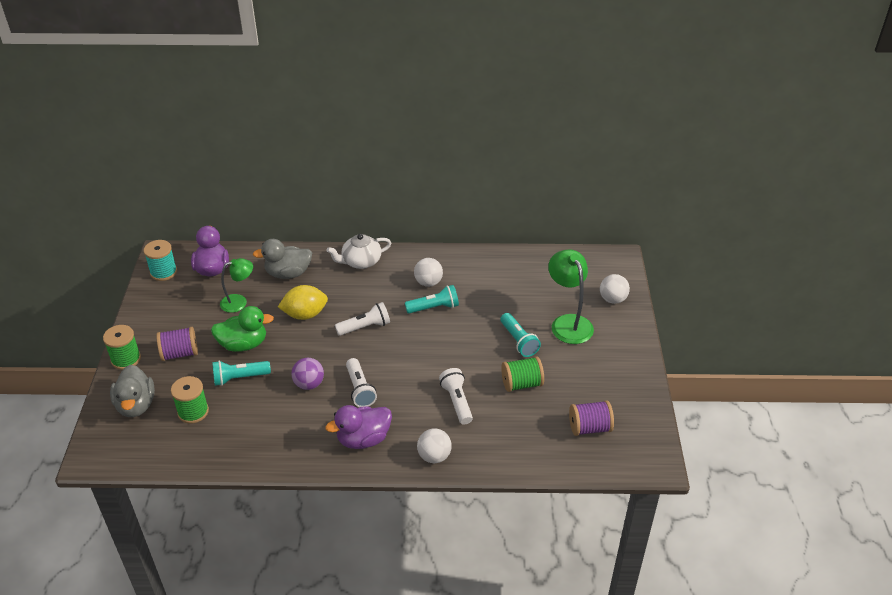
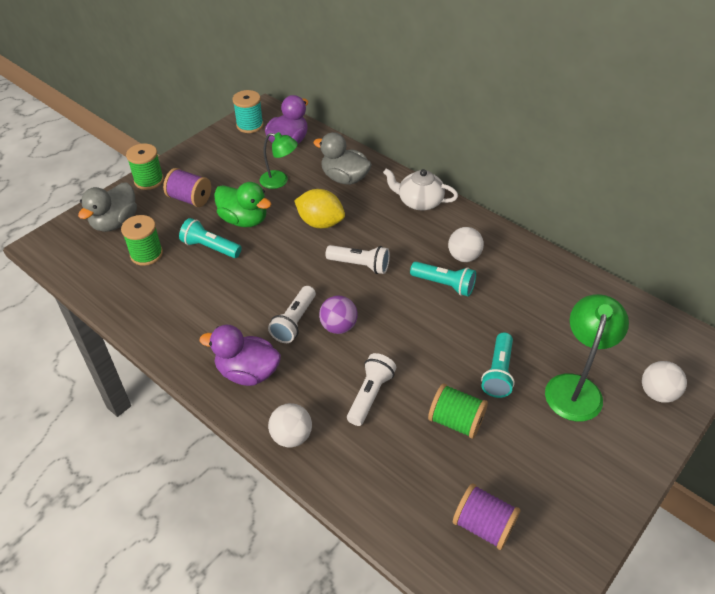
camera: 40 degrees right, 5 degrees up
purple ball [291,358,324,390] -> purple ball moved to [319,295,357,334]

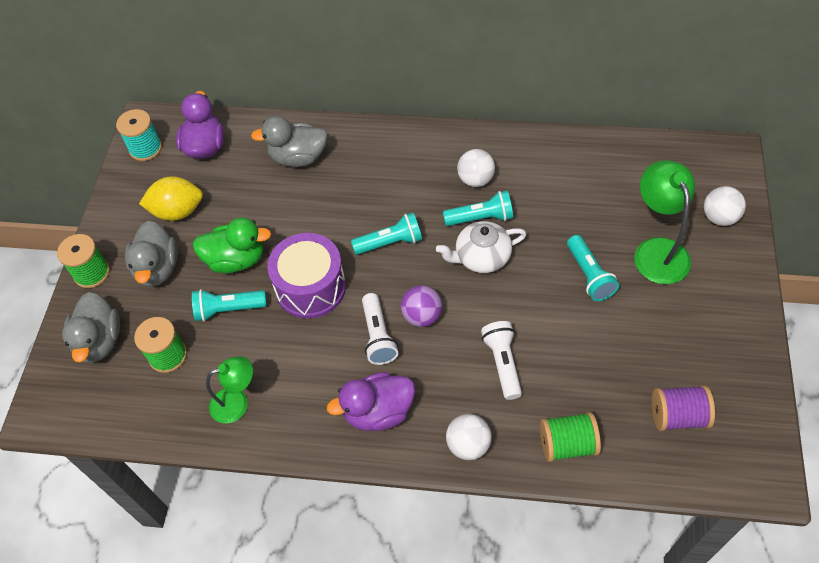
camera: 30 degrees left, 10 degrees up
purple spool [163,168,211,207] -> grey duck [125,221,178,287]
green lamp [260,132,298,189] -> green lamp moved to [206,356,253,423]
yellow lemon [294,189,345,228] -> yellow lemon moved to [139,176,203,221]
white flashlight [325,245,390,274] -> turquoise flashlight [351,213,422,255]
white teapot [383,168,458,210] -> white teapot moved to [436,221,527,273]
green spool [428,383,488,439] -> green spool moved to [540,412,601,462]
none -> purple drum [267,233,346,319]

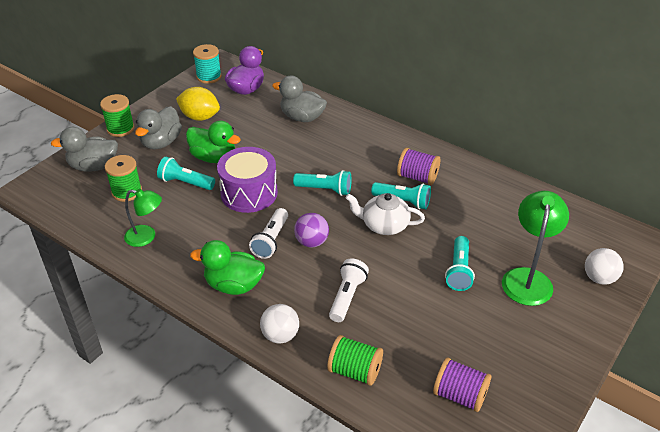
camera: 25 degrees right, 15 degrees down
grey duck [62,292,120,363] -> grey duck turned 60 degrees clockwise [51,127,118,172]
purple duck [327,372,415,431] -> green duck [190,240,265,295]
white ball [457,149,495,187] -> purple spool [397,148,440,185]

